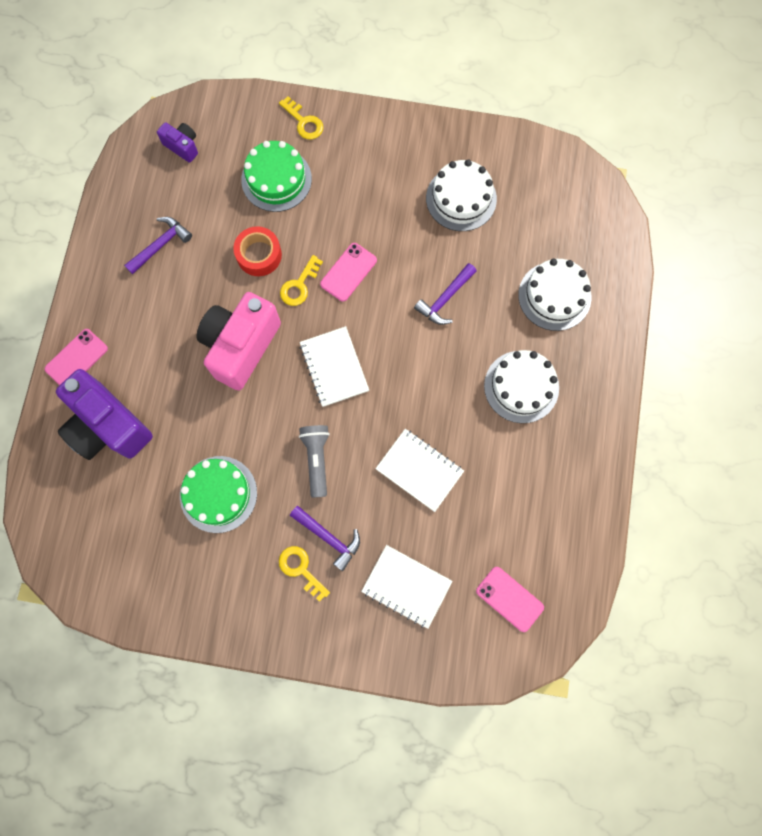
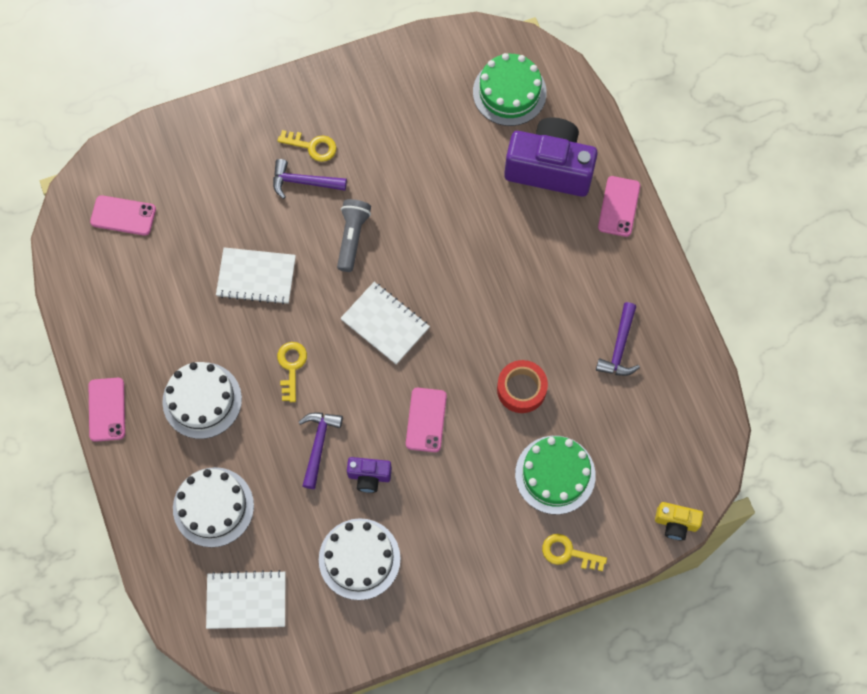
camera: 150 degrees right, 5 degrees down
purple camera [157,122,198,163] -> purple camera moved to [347,457,392,493]
green cake [180,456,257,533] -> green cake moved to [473,53,547,126]
pink camera [196,292,281,390] -> none
yellow key [280,255,323,306] -> yellow key moved to [277,342,307,402]
grey flashlight [299,425,330,498] -> grey flashlight turned 135 degrees counterclockwise [337,199,371,272]
white notebook [361,545,453,629] -> white notebook moved to [206,570,285,629]
none -> pink phone [89,378,125,442]
none -> yellow camera [655,502,703,540]

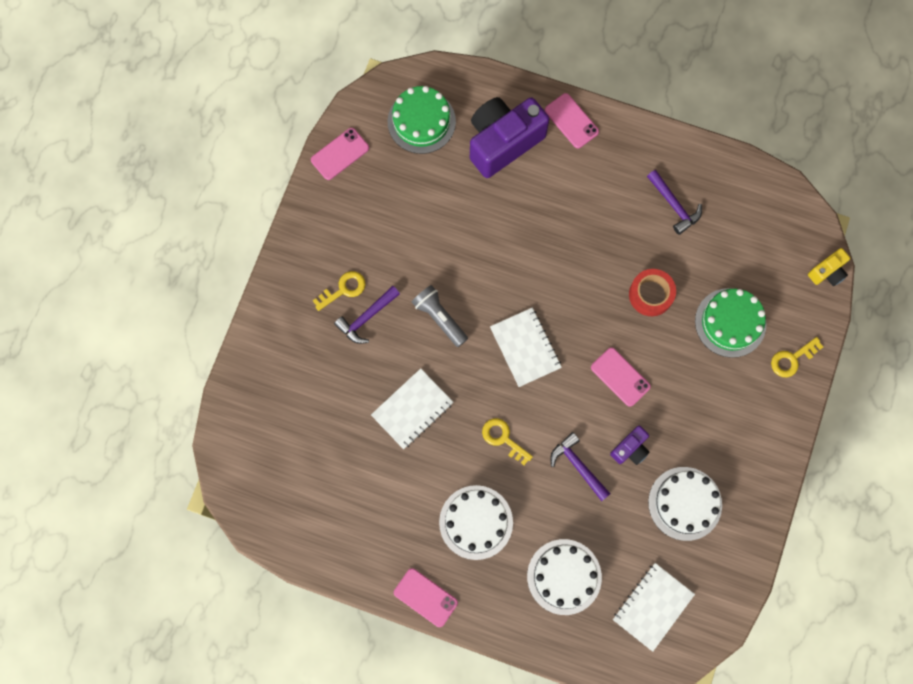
camera: 50 degrees left, 5 degrees up
pink phone [90,195,156,236] -> pink phone moved to [311,128,369,180]
white notebook [340,282,430,365] -> white notebook turned 75 degrees clockwise [490,307,562,387]

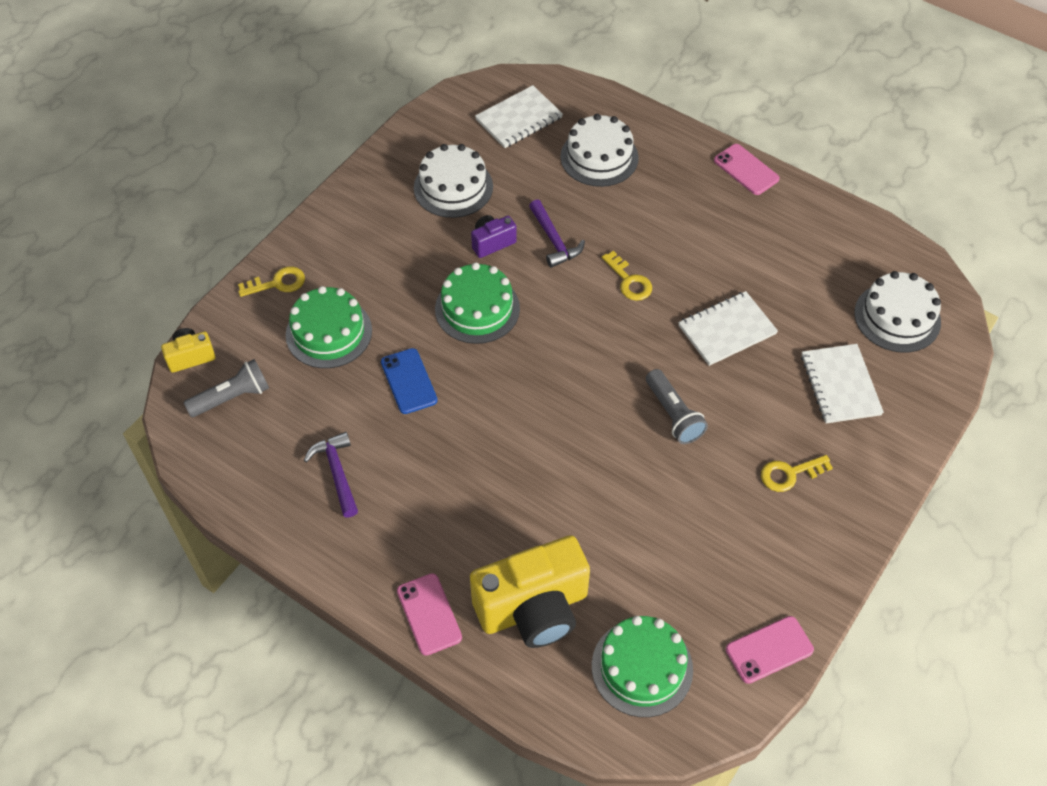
camera: 165 degrees left, 20 degrees down
purple hammer [334,286,400,344] -> none
white cake [439,485,513,560] -> white cake moved to [854,271,941,353]
purple camera [470,97,549,178] -> yellow camera [470,535,590,648]
white notebook [490,307,562,387] -> white notebook moved to [801,344,884,423]
pink phone [591,347,651,407] -> green cake [435,262,520,344]
red tape [629,269,676,316] -> blue phone [381,348,438,414]
none -> grey flashlight [184,359,269,417]

